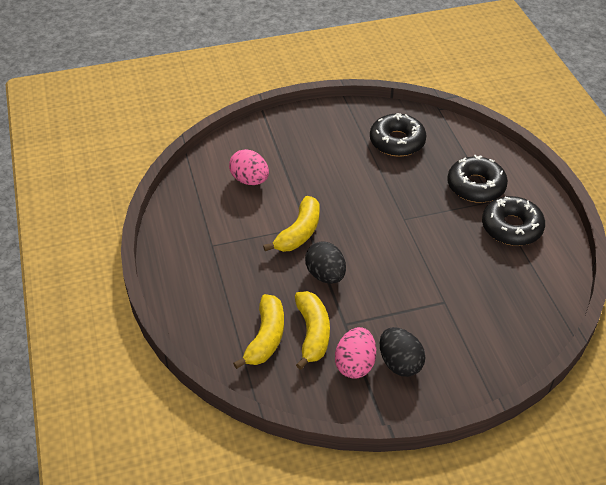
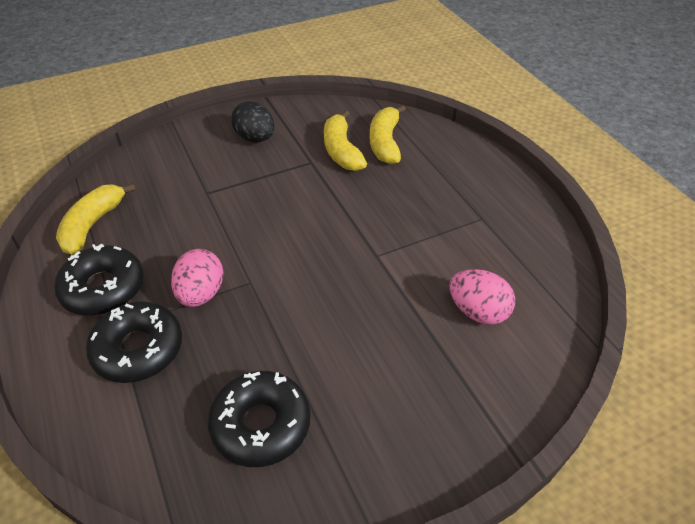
camera: 170 degrees right, 0 degrees up
yellow banana [263,196,320,252] -> yellow banana moved to [56,183,136,255]
black egg [305,241,346,284] -> none
pink egg [335,327,376,379] -> pink egg moved to [171,249,223,307]

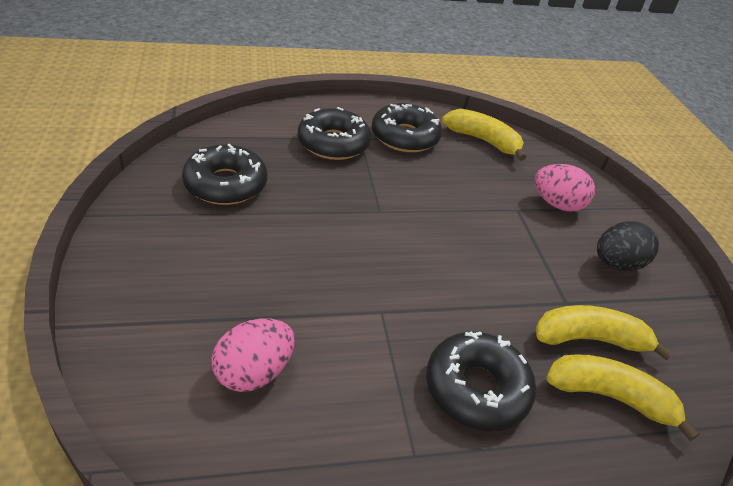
camera: 100 degrees right, 5 degrees down
pink egg [171,249,223,307] -> pink egg moved to [534,164,595,212]
none -> black donut [426,331,536,431]

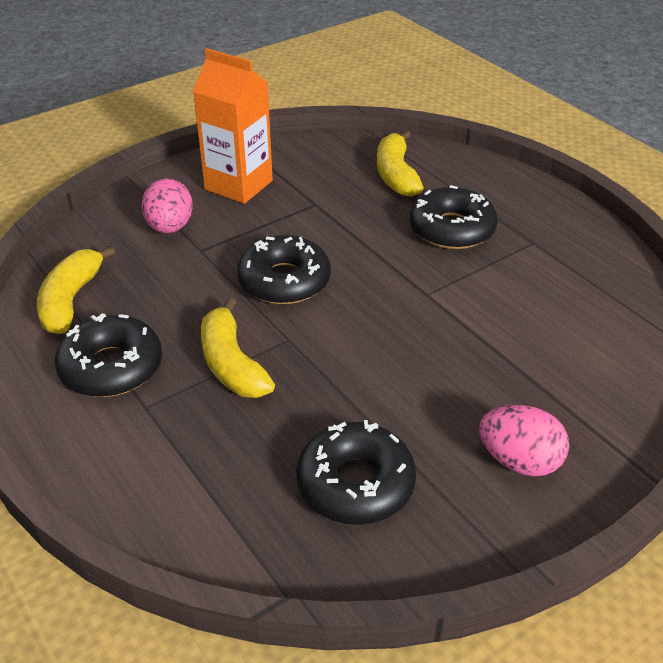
camera: 110 degrees left, 0 degrees up
pink egg [212,318,295,392] -> pink egg moved to [479,405,569,476]
black donut [298,107,371,160] -> black donut moved to [237,235,331,304]
yellow banana [536,305,674,360] -> yellow banana moved to [201,298,275,398]
black egg [597,221,659,271] -> orange carton [193,48,273,204]

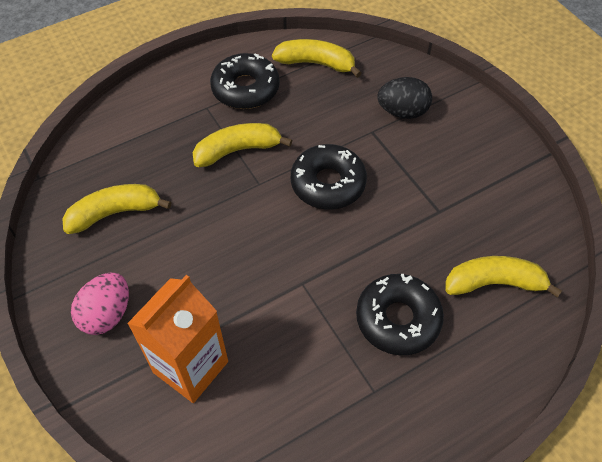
camera: 95 degrees right, 15 degrees up
pink egg [142,179,193,233] -> black egg [377,77,432,119]
orange carton [193,48,273,204] -> orange carton moved to [127,275,228,403]
black donut [296,420,416,525] -> yellow banana [63,184,172,234]

